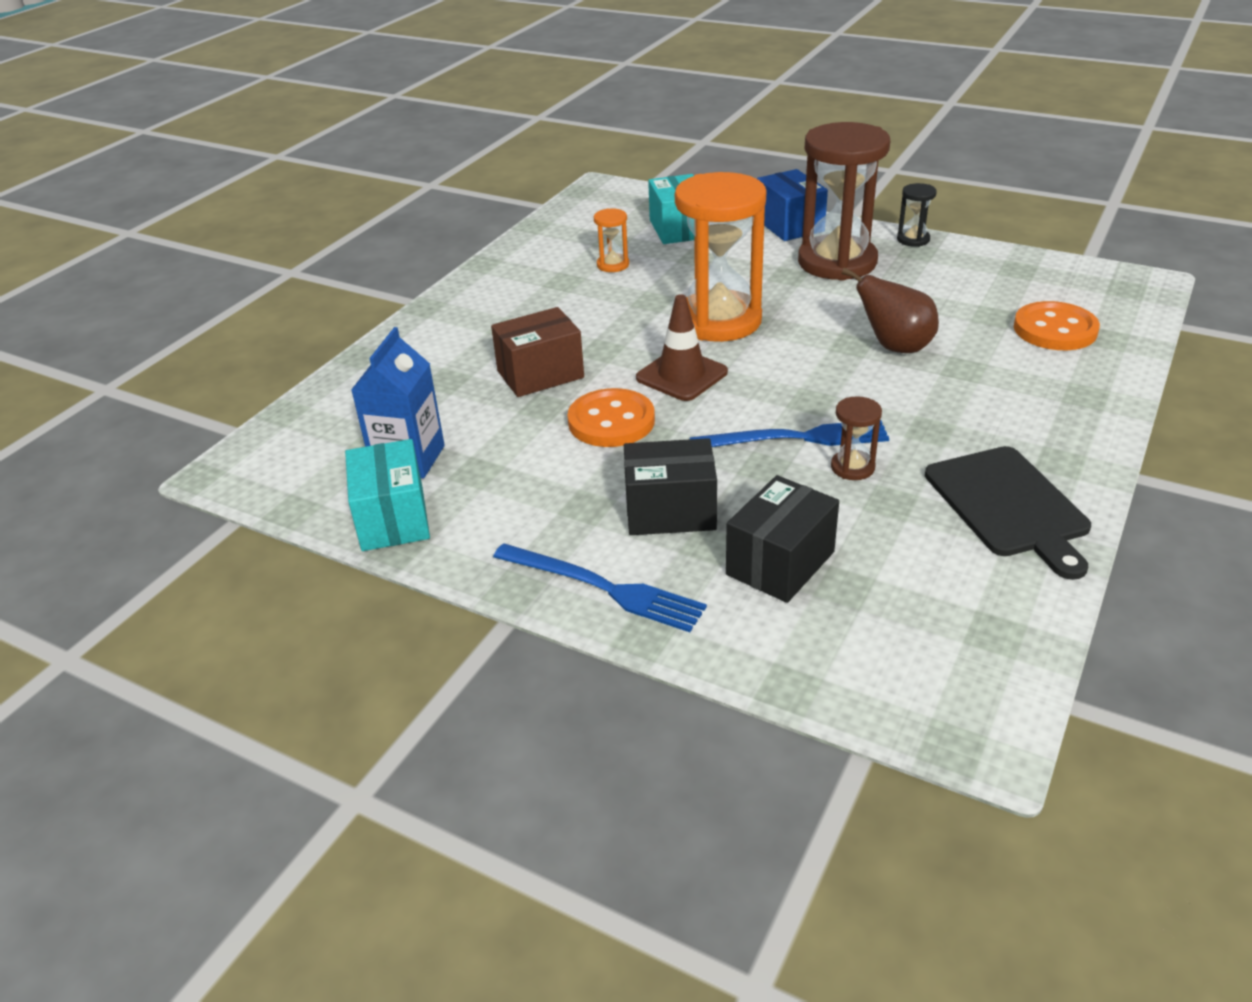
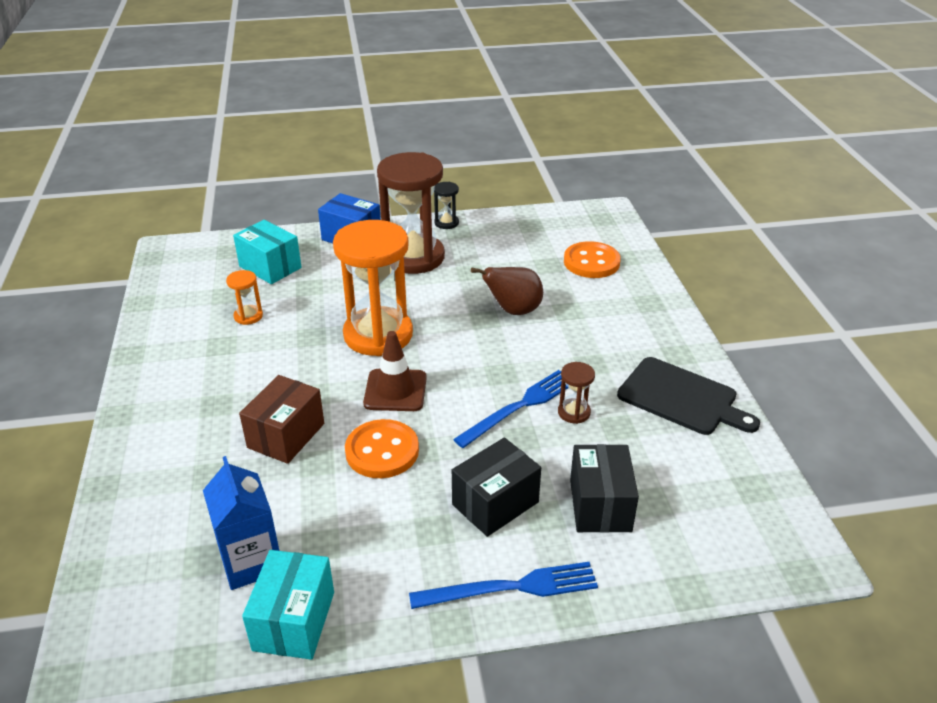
camera: 40 degrees left, 0 degrees up
turquoise box [345,439,430,551] -> turquoise box turned 60 degrees clockwise [242,550,334,660]

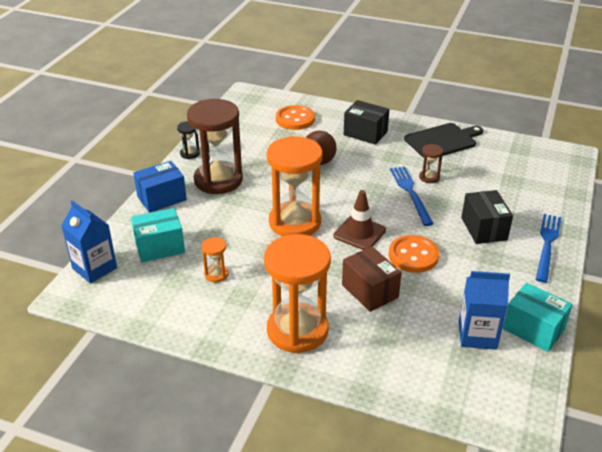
camera: 60 degrees left, 0 degrees up
black box [570,444,639,533] -> black box moved to [344,100,390,145]
none -> blue carton [61,200,117,284]
none -> orange hourglass [264,234,331,353]

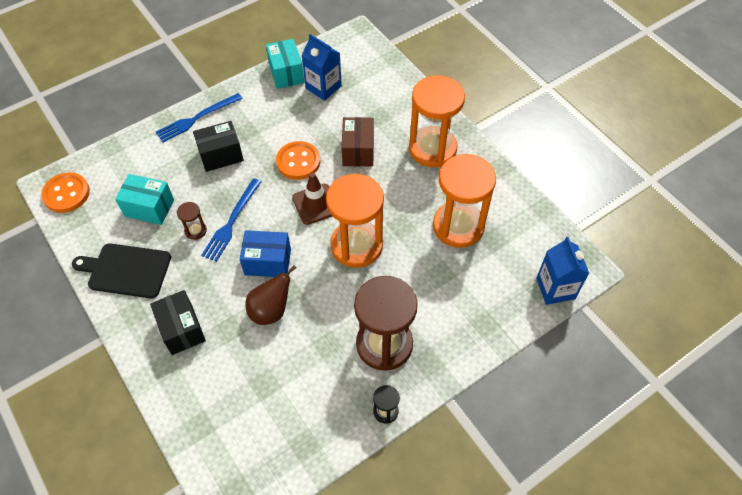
camera: 145 degrees left, 20 degrees up
turquoise box [131,208,185,262] -> turquoise box moved to [115,174,174,225]
blue box [133,161,187,213] -> blue box moved to [240,230,291,277]
orange hourglass [201,237,229,283] -> orange hourglass [433,154,496,248], size x2.37
orange button [276,105,315,130] -> orange button moved to [41,172,90,213]
black box [461,190,513,244] -> black box turned 45 degrees clockwise [193,121,244,172]

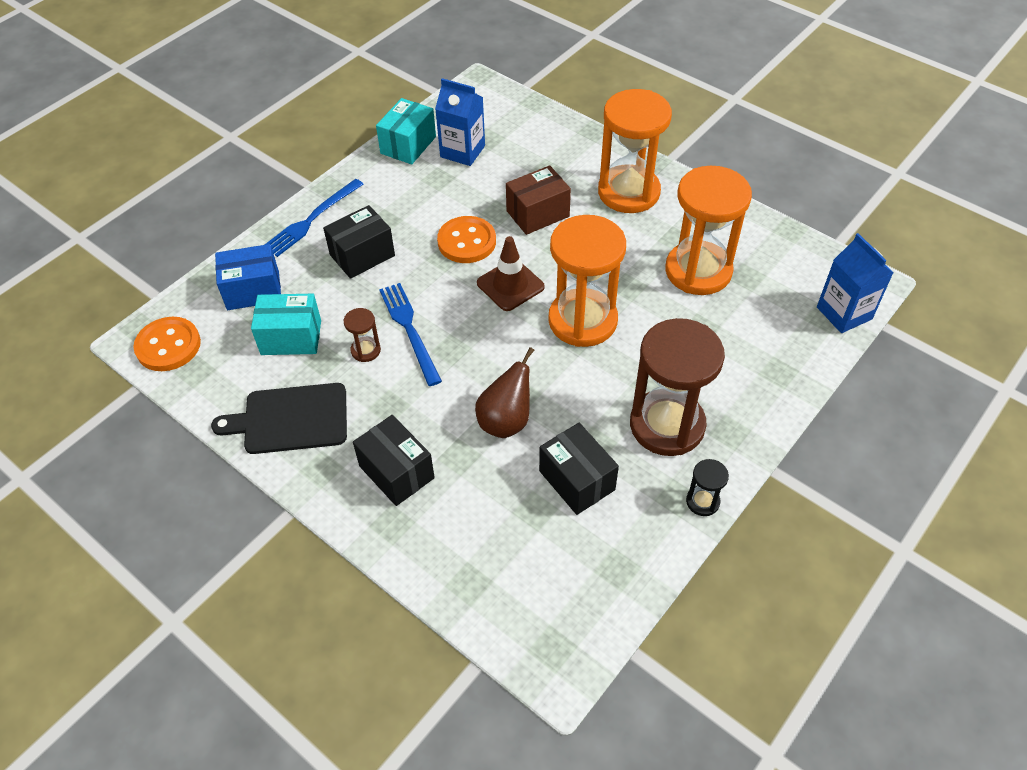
camera: 15 degrees left, 5 degrees down
blue fork [201,178,261,262] -> blue fork turned 150 degrees clockwise [379,283,442,386]
blue box [240,230,291,277] -> blue box moved to [215,244,281,310]
turquoise box [266,39,304,89] -> turquoise box turned 60 degrees clockwise [376,98,436,165]
brown box [341,117,374,166] -> brown box turned 75 degrees clockwise [506,165,571,235]
none -> black box [539,423,619,515]

